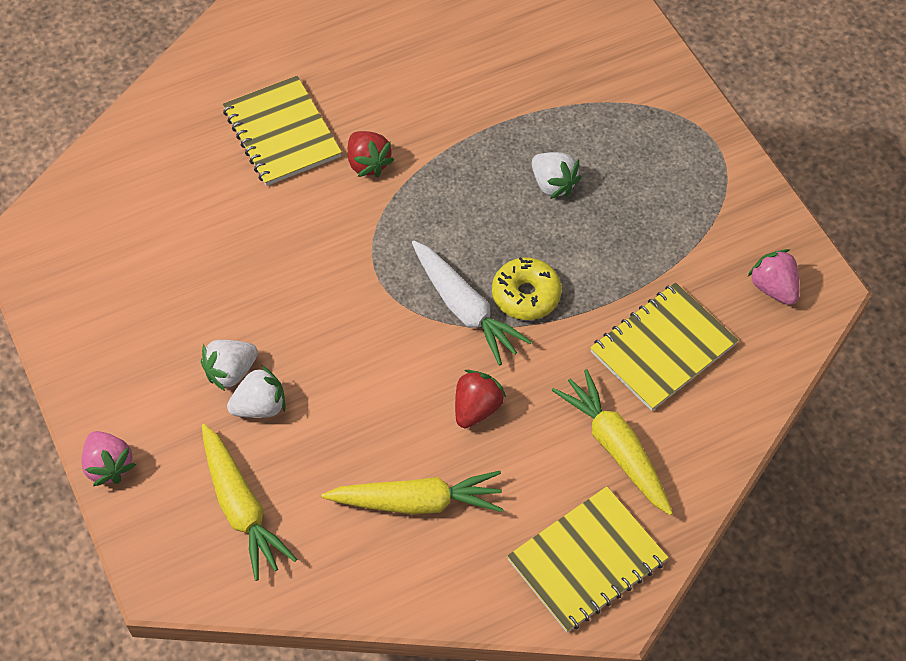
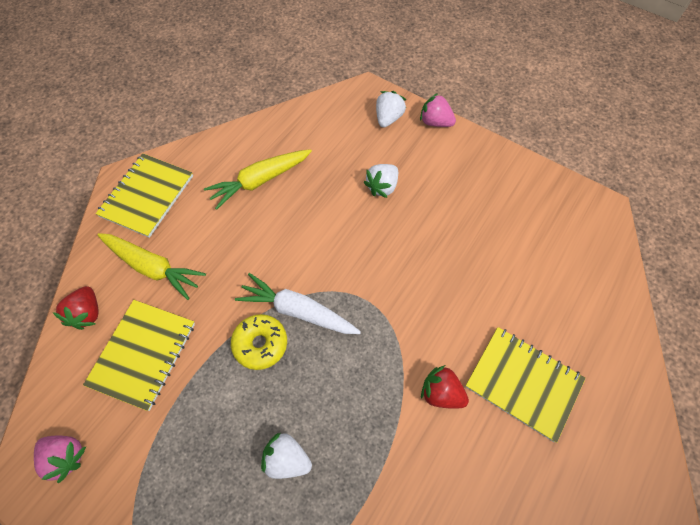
camera: 150 degrees right, 5 degrees up
white strawberry [201,340,258,391] -> white strawberry moved to [376,91,406,127]
yellow carrot [202,424,297,581] -> none
red strawberry [455,370,506,428] -> red strawberry moved to [52,286,99,330]

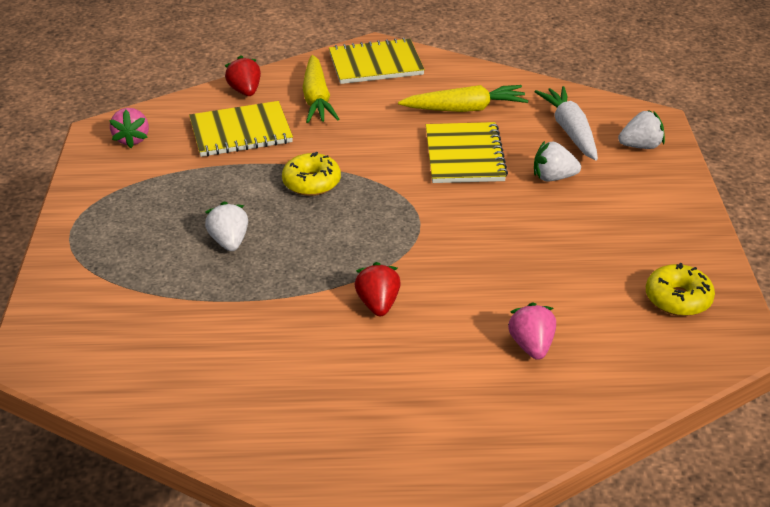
camera: 55 degrees right, 25 degrees down
red strawberry [52,286,99,330] -> red strawberry turned 105 degrees clockwise [225,55,261,96]
yellow carrot [204,149,312,210] -> yellow carrot turned 150 degrees clockwise [398,85,528,112]
white carrot [235,273,361,334] -> white carrot moved to [534,86,598,161]
pink strawberry [420,93,456,127] -> pink strawberry moved to [508,302,556,360]
yellow notebook [465,327,586,443] -> yellow notebook moved to [426,122,508,183]
none -> yellow donut [646,263,715,316]

